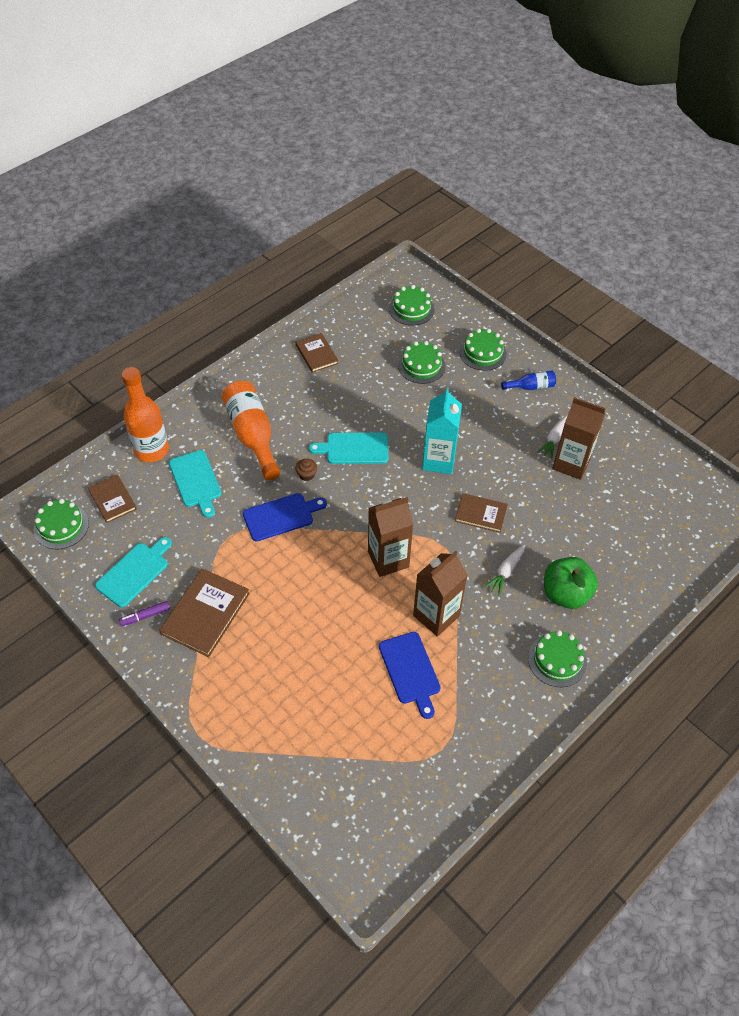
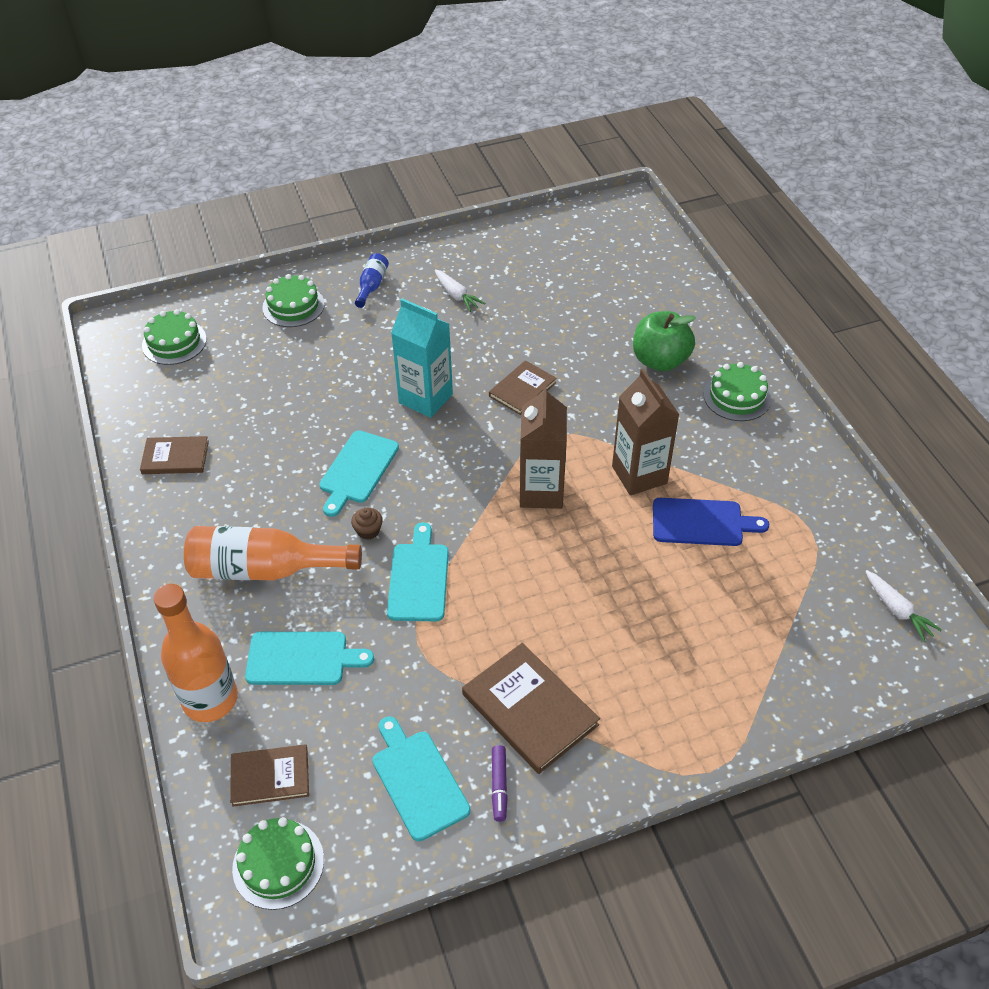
camera: 65 degrees left, 5 degrees down
blue cutting board [243,493,327,541] -> turquoise cutting board [387,522,449,621]
green cake [398,341,446,384] -> none
white carrot [484,545,525,596] -> white carrot moved to [865,570,942,642]
brown carton [552,397,606,480] -> none

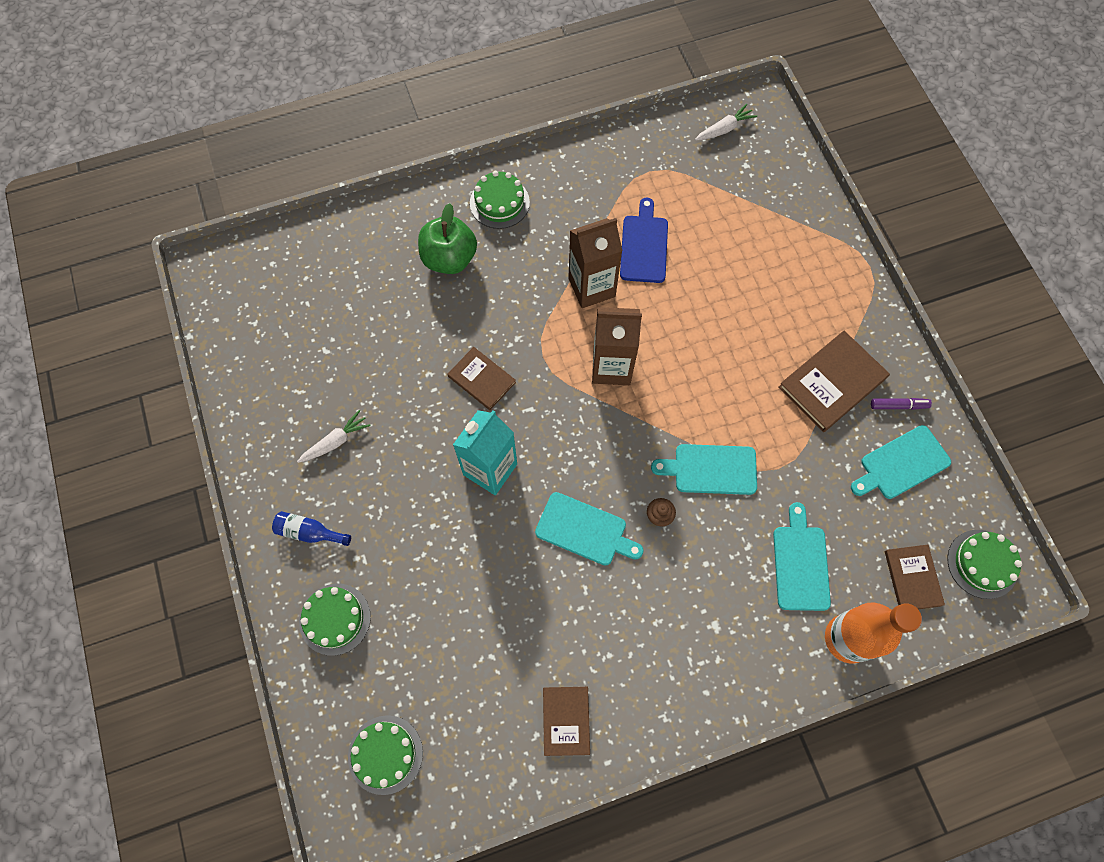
camera: 90 degrees left, 20 degrees up
orange bottle [184,526,362,581] -> none

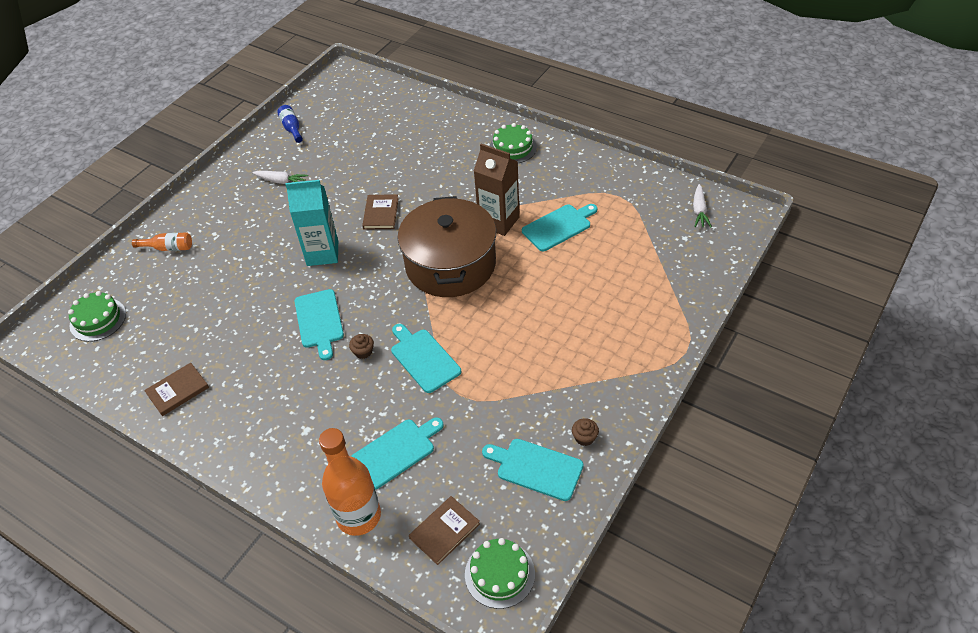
camera: 55 degrees right, 20 degrees down
blue bottle [272,511,351,546] -> blue bottle moved to [277,105,303,143]
green cake [299,584,371,656] -> orange bottle [132,232,192,251]
green apple [418,203,477,274] -> none
brown carton [592,307,642,385] -> brown pot [397,196,496,297]
blue cutting board [620,198,668,283] -> turquoise cutting board [522,204,597,251]
white carrot [695,104,757,141] -> white carrot turned 75 degrees clockwise [693,184,712,227]
brown book [778,331,890,432] -> none
purple marker [871,398,932,410] -> brown cupcake [572,418,599,446]

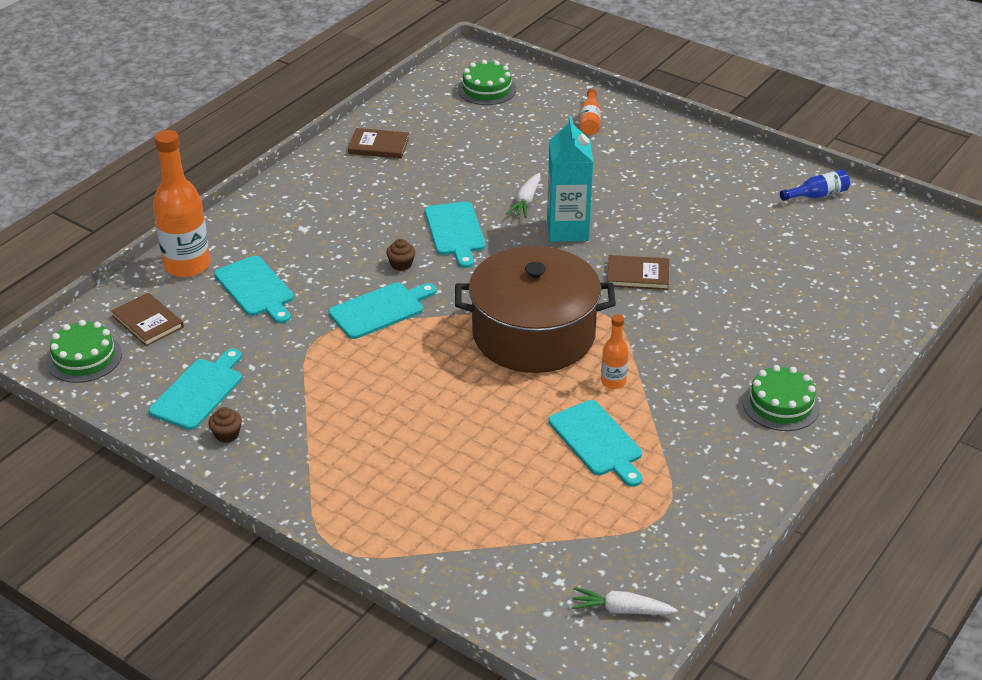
camera: 90 degrees right, 10 degrees down
brown book [144,363,209,416] -> brown book turned 45 degrees counterclockwise [348,128,409,159]
white carrot [252,171,308,184] -> white carrot moved to [506,173,541,218]
turquoise cutting board [295,289,344,360] -> turquoise cutting board turned 90 degrees counterclockwise [425,201,486,268]
brown carton [474,144,520,236] -> orange bottle [601,314,629,389]

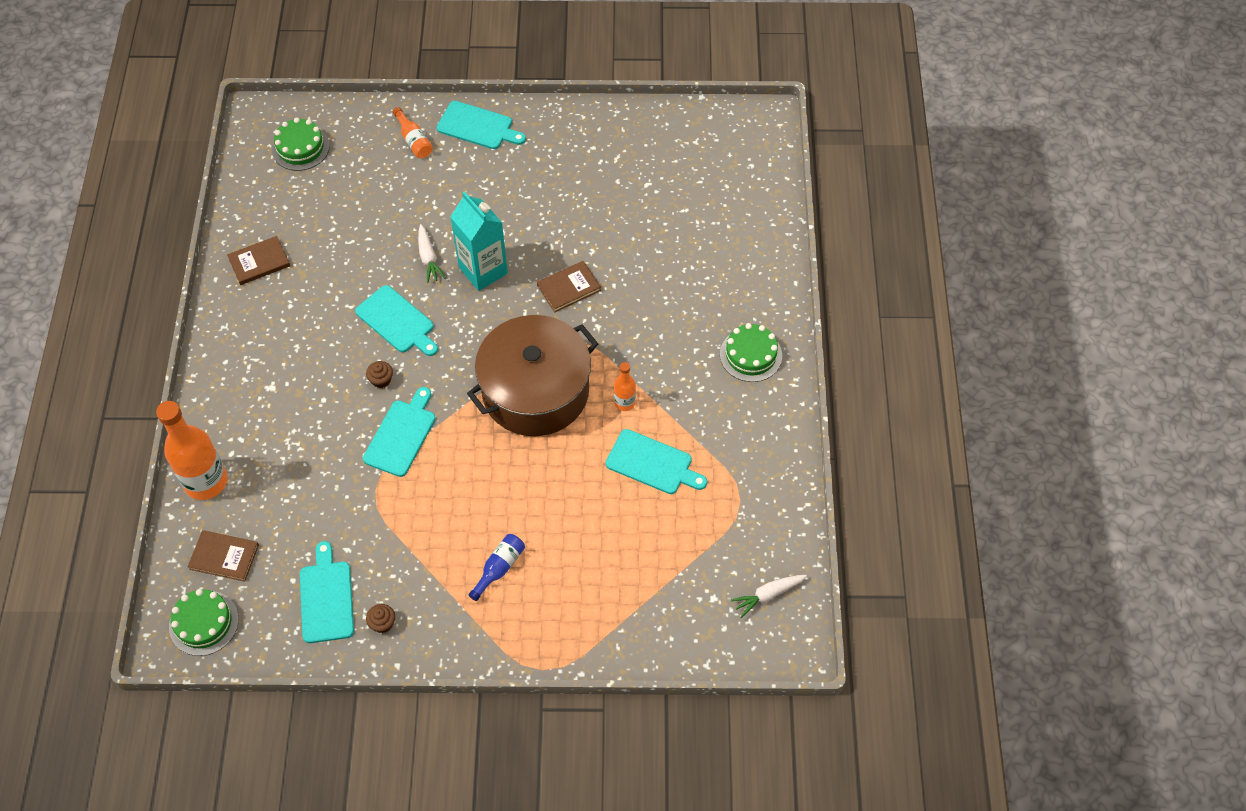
camera: 35 degrees left, 20 degrees up
turquoise cutting board [214,256,294,324] -> turquoise cutting board moved to [437,101,526,149]
blue bottle [780,170,850,201] -> blue bottle moved to [468,534,525,601]

